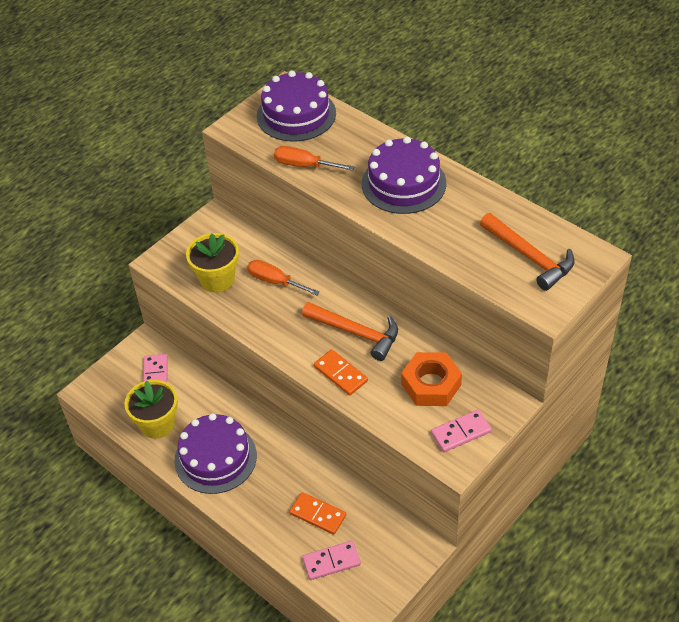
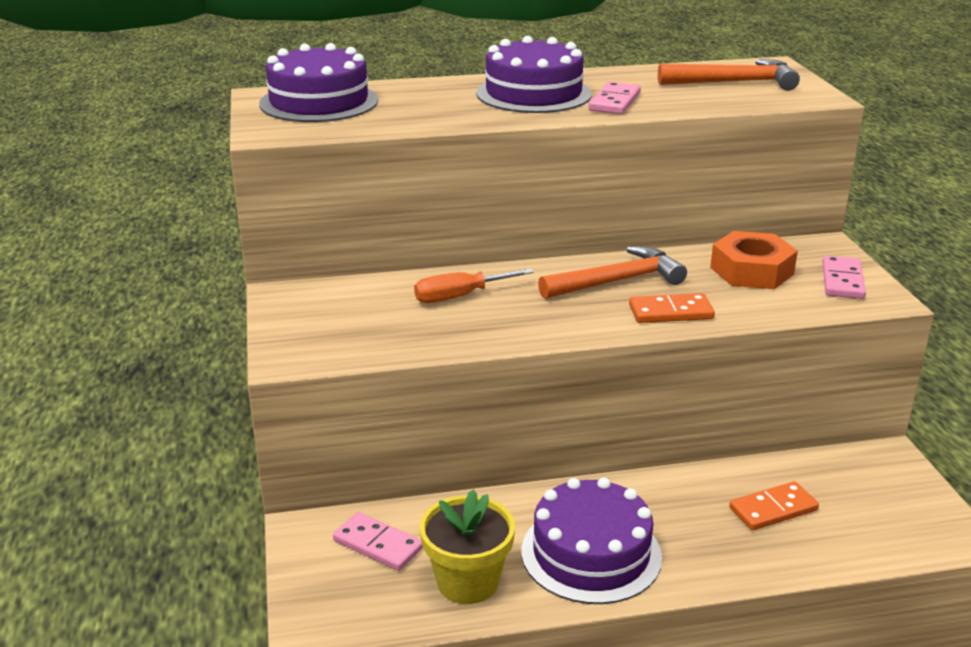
camera: 55 degrees left, 20 degrees down
yellow flower pot [186,233,239,293] -> none
orange screwdriver [274,146,354,171] -> none
pink domino [302,541,361,580] -> pink domino moved to [589,82,641,114]

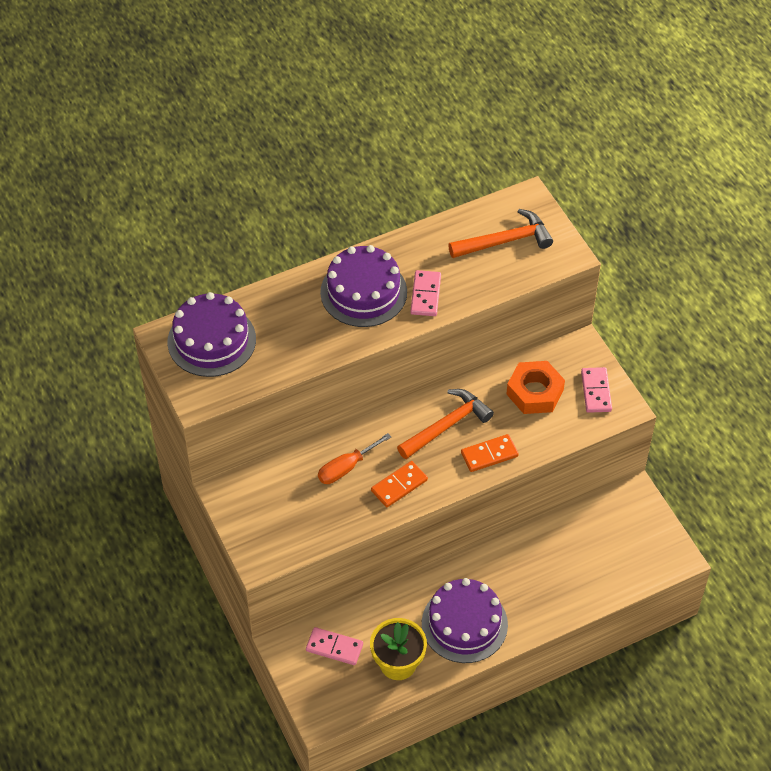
camera: 15 degrees left, 25 degrees up
orange domino [729,481,819,530] -> orange domino moved to [371,461,428,507]

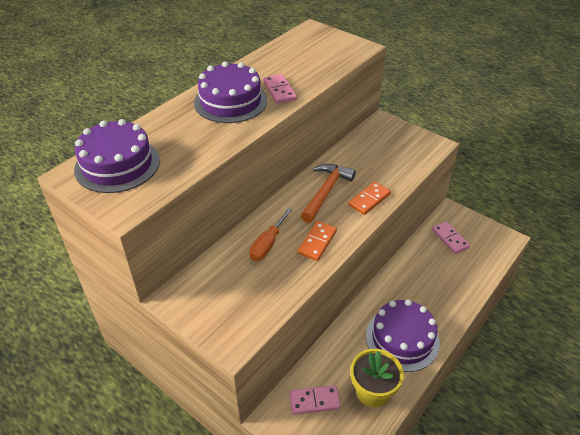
camera: 25 degrees left, 10 degrees down
orange hammer [448,209,553,258] -> none
orange nut [506,361,565,414] -> none
pink domino [581,367,612,413] -> pink domino moved to [432,221,470,254]

